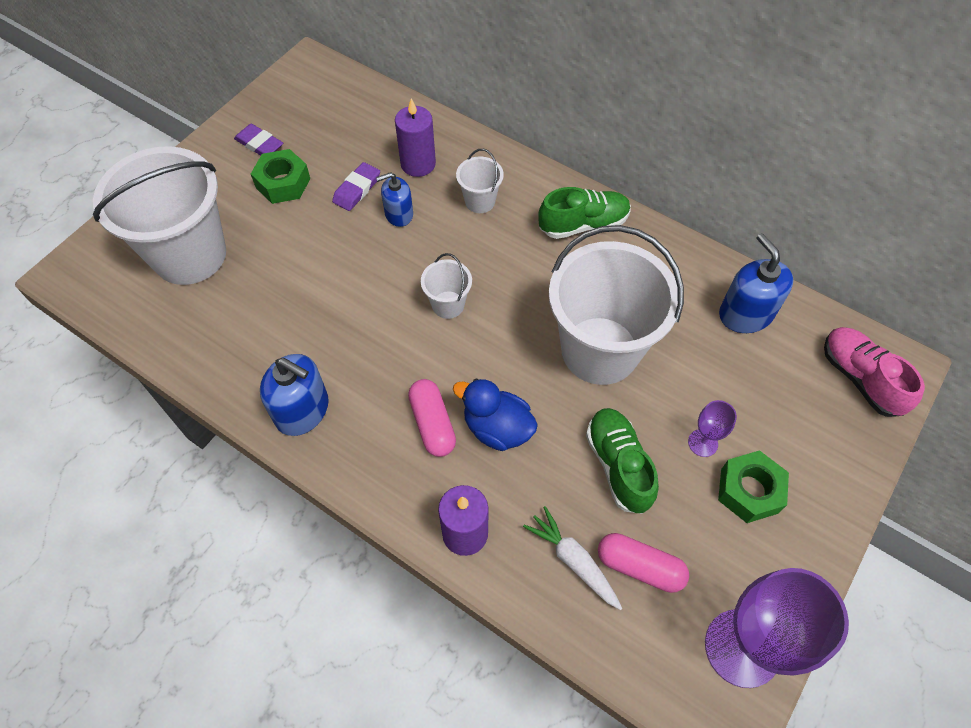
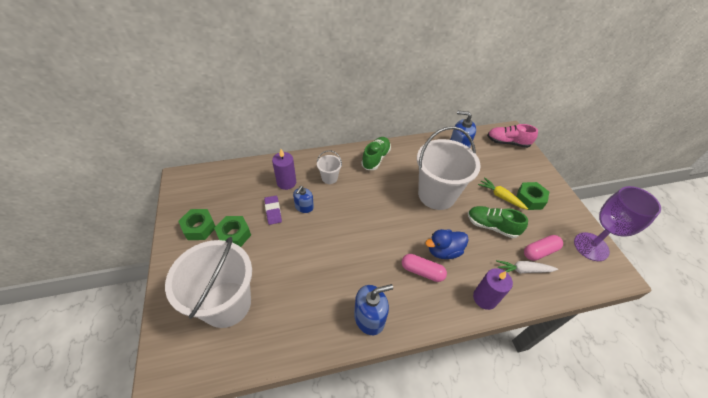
camera: 50 degrees left, 10 degrees down
purple eraser [234,124,283,156] -> green nut [178,209,216,240]
white bucket [421,253,472,319] -> none
purple goblet [688,400,737,457] -> yellow carrot [478,177,528,210]

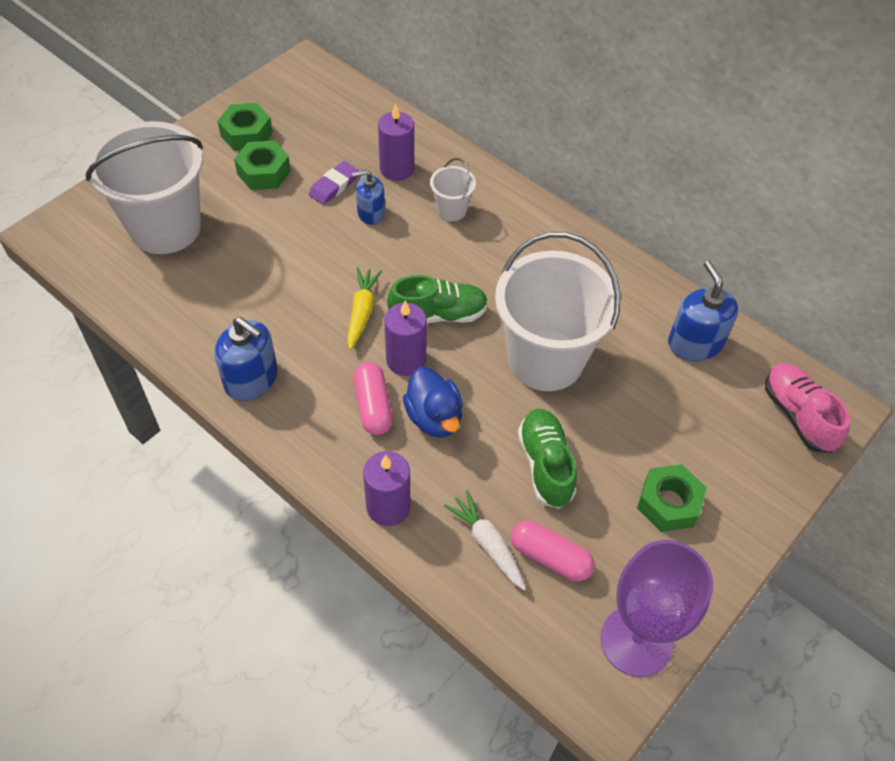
camera: 55 degrees right, 5 degrees up
green shoe [361,137,391,170] -> green shoe moved to [387,275,488,323]
blue duck [425,229,469,259] -> blue duck turned 150 degrees counterclockwise [403,367,463,438]
yellow carrot [478,177,528,210] -> yellow carrot moved to [347,267,382,350]
none -> purple candle [384,301,427,376]

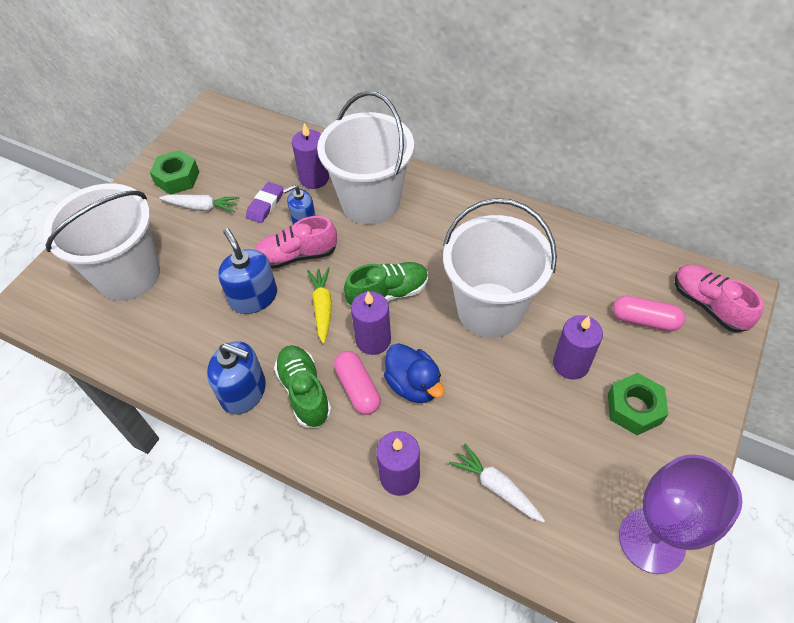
camera: 10 degrees left, 0 degrees up
green nut [234,141,291,190] -> white carrot [159,194,240,213]
white bucket [430,158,476,221] -> white bucket [317,91,414,225], size x2.29
pink capsule [511,520,595,582] -> pink capsule moved to [613,295,685,331]
green shoe [518,409,577,509] -> green shoe moved to [274,345,332,428]
blue soap dispenser [668,261,738,361] -> blue soap dispenser moved to [218,228,277,314]
none -> pink shoe [255,216,337,269]
none -> purple candle [553,315,603,379]

